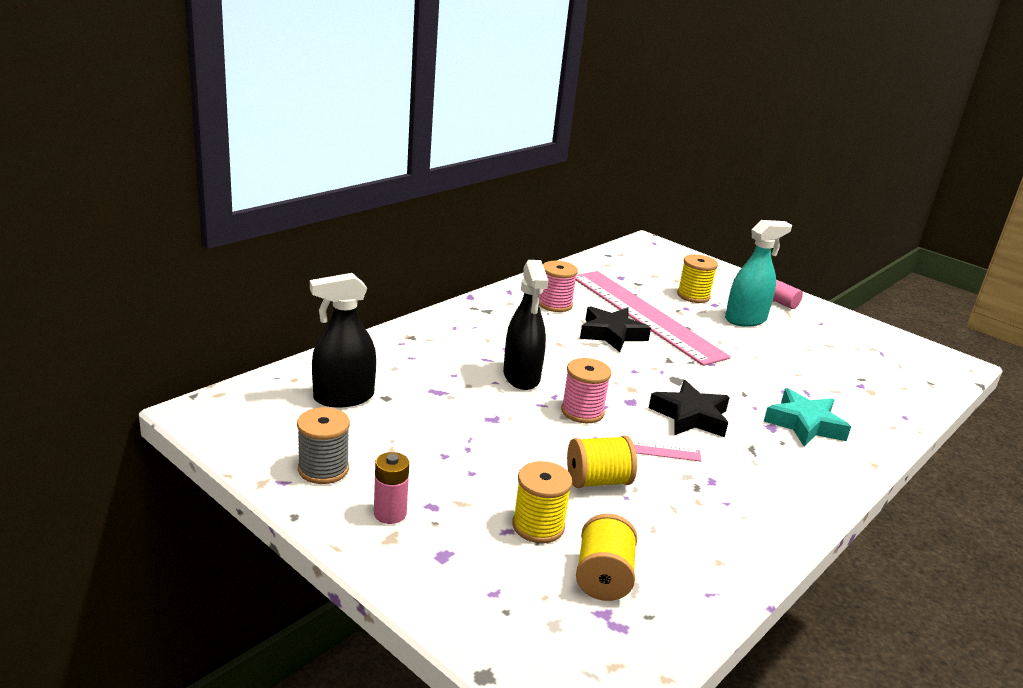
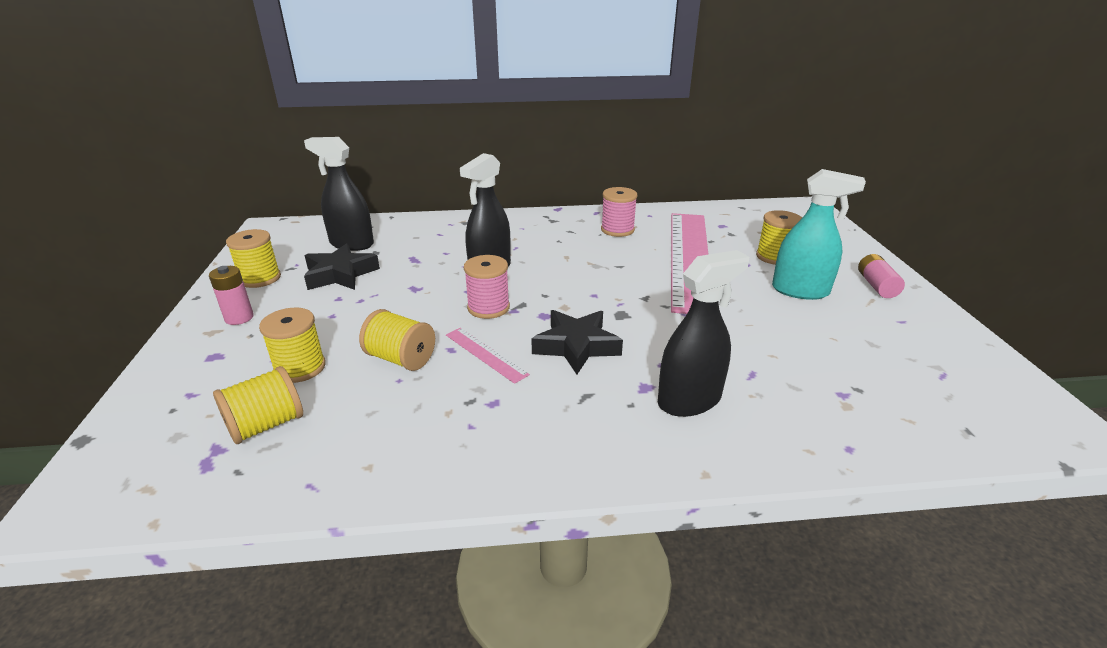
camera: 45 degrees right, 5 degrees up
grey spool [297,407,350,484] -> yellow spool [226,229,281,288]
black star [580,306,651,352] -> black star moved to [304,243,380,290]
turquoise star [764,388,851,446] -> black spray bottle [658,250,749,417]

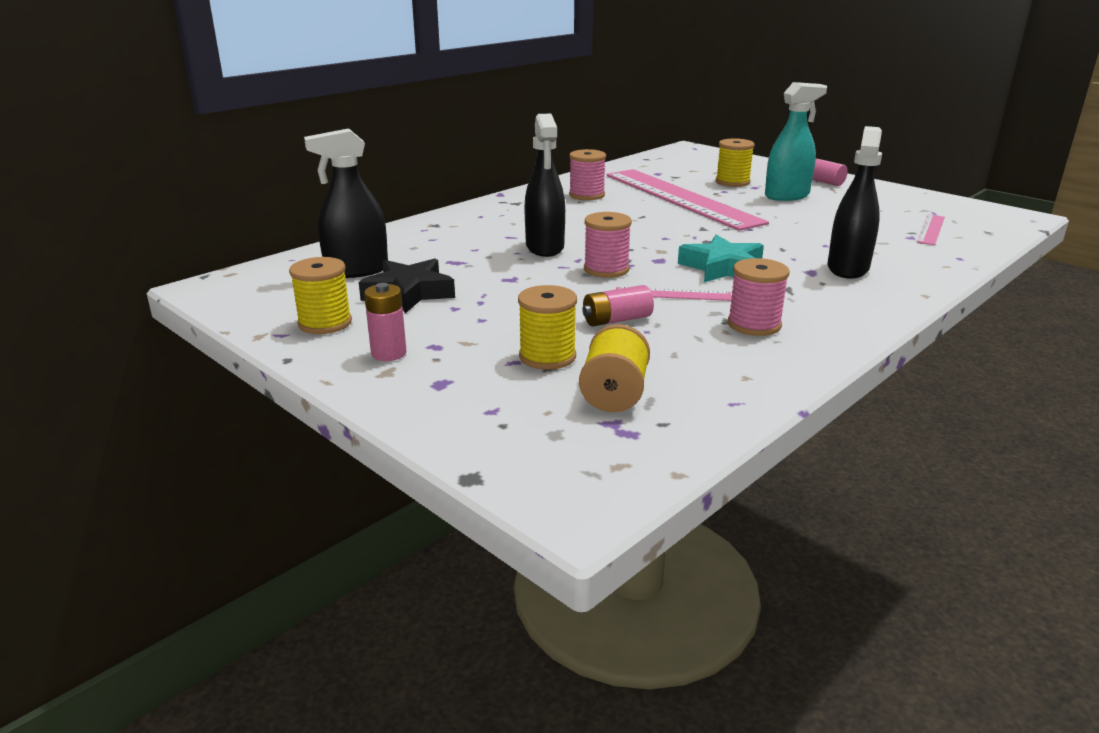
camera: 40 degrees left, 5 degrees down
yellow spool [359,309,435,371] -> pink battery [582,285,654,327]
black star [531,310,623,375] -> turquoise star [678,235,764,282]
none -> pink spool [728,258,790,336]
none -> pink ruler [917,214,945,245]

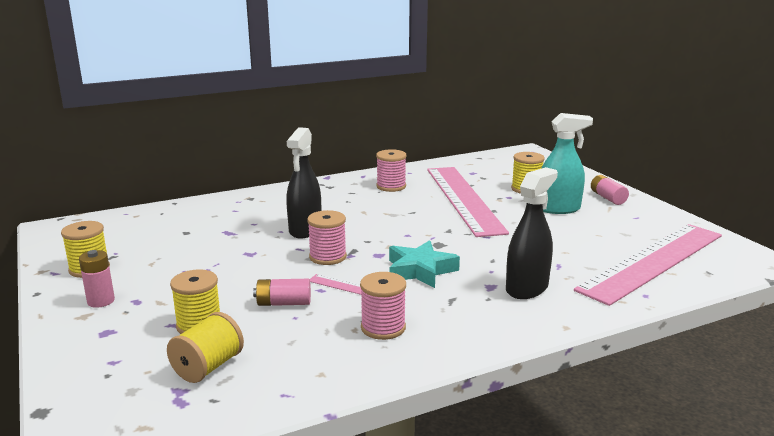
camera: 20 degrees right, 5 degrees down
black spray bottle [304,128,388,278] -> none
black star [359,259,455,313] -> none
pink ruler [917,214,945,245] -> pink ruler [574,224,722,306], size x2.49

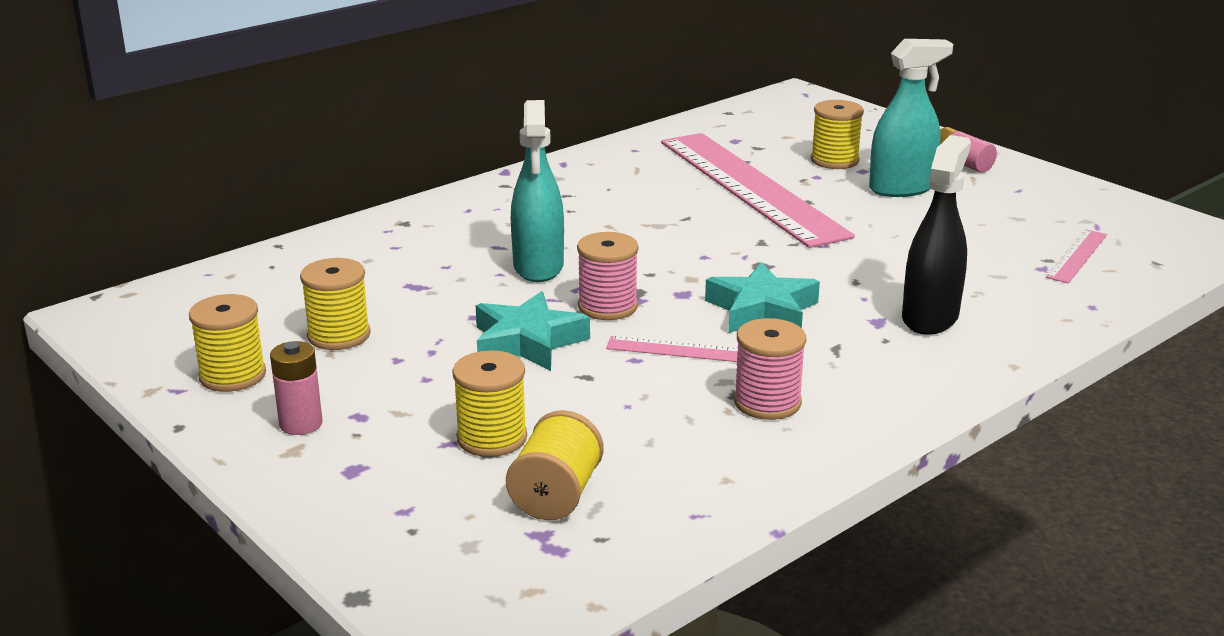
camera: 15 degrees left, 5 degrees up
pink battery [253,279,311,306] -> none
black spray bottle [286,127,321,238] -> turquoise spray bottle [511,100,564,282]
pink spool [376,149,407,192] -> none
pink ruler [574,224,722,306] -> pink ruler [1046,229,1107,283], size x0.40
none -> yellow spool [300,258,370,350]
none -> turquoise star [476,291,590,371]

